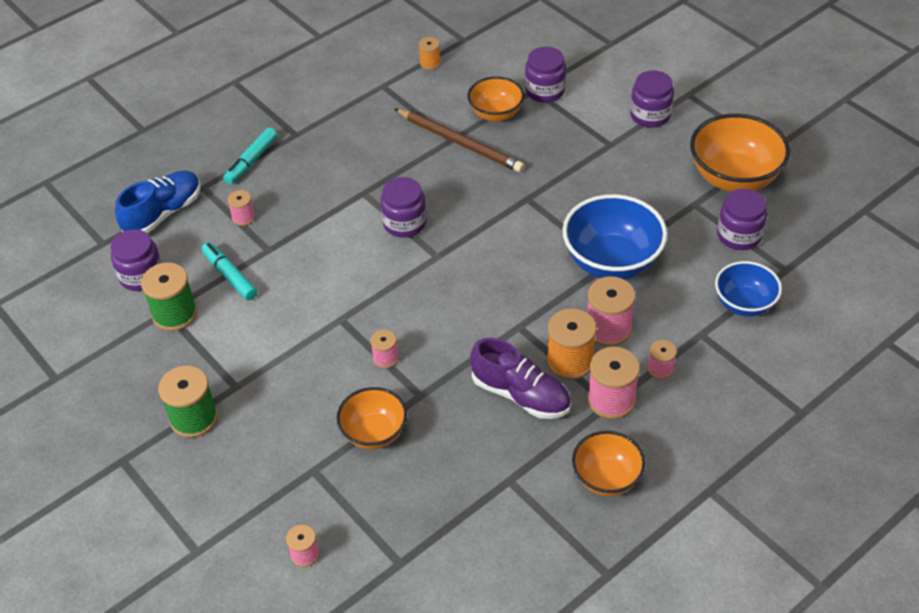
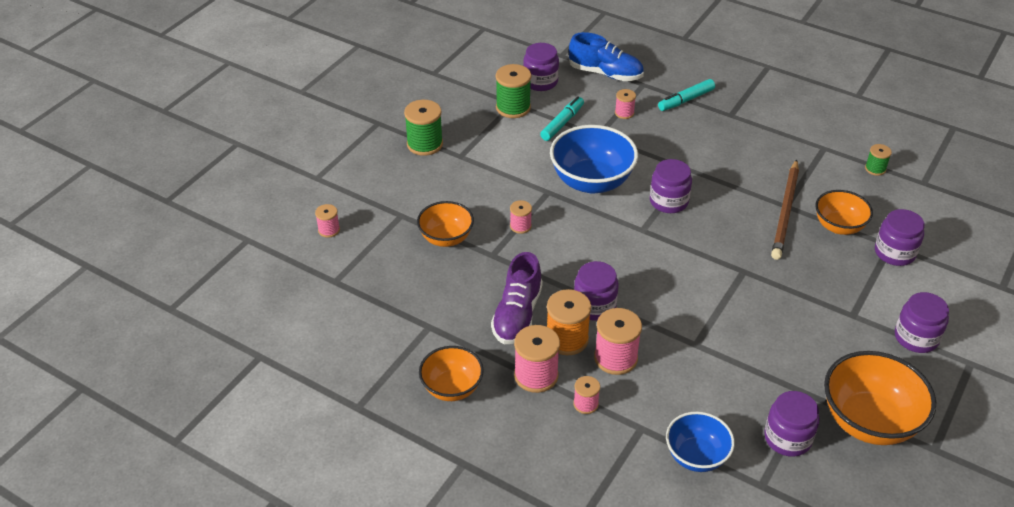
camera: 70 degrees right, 5 degrees down
turquoise marker [223,127,277,185] -> turquoise marker turned 45 degrees counterclockwise [658,79,715,111]
orange spool [419,37,441,70] -> green spool [865,144,892,176]
blue bowl [562,194,667,279] -> blue bowl moved to [550,125,638,194]
none -> purple jar [574,261,619,321]

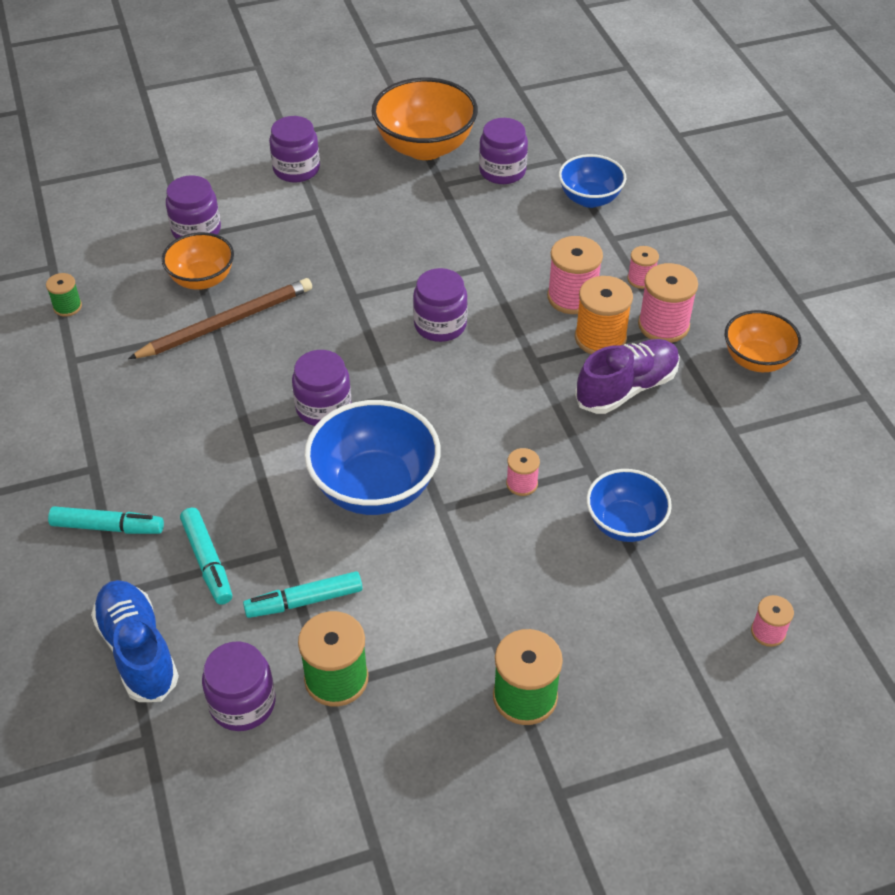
camera: 140 degrees left, 5 degrees up
orange bowl [417,201,474,247] -> blue bowl [586,469,672,542]
purple jar [574,261,619,321] -> purple jar moved to [413,268,468,342]
pink spool [615,89,636,119] -> turquoise marker [180,508,232,605]

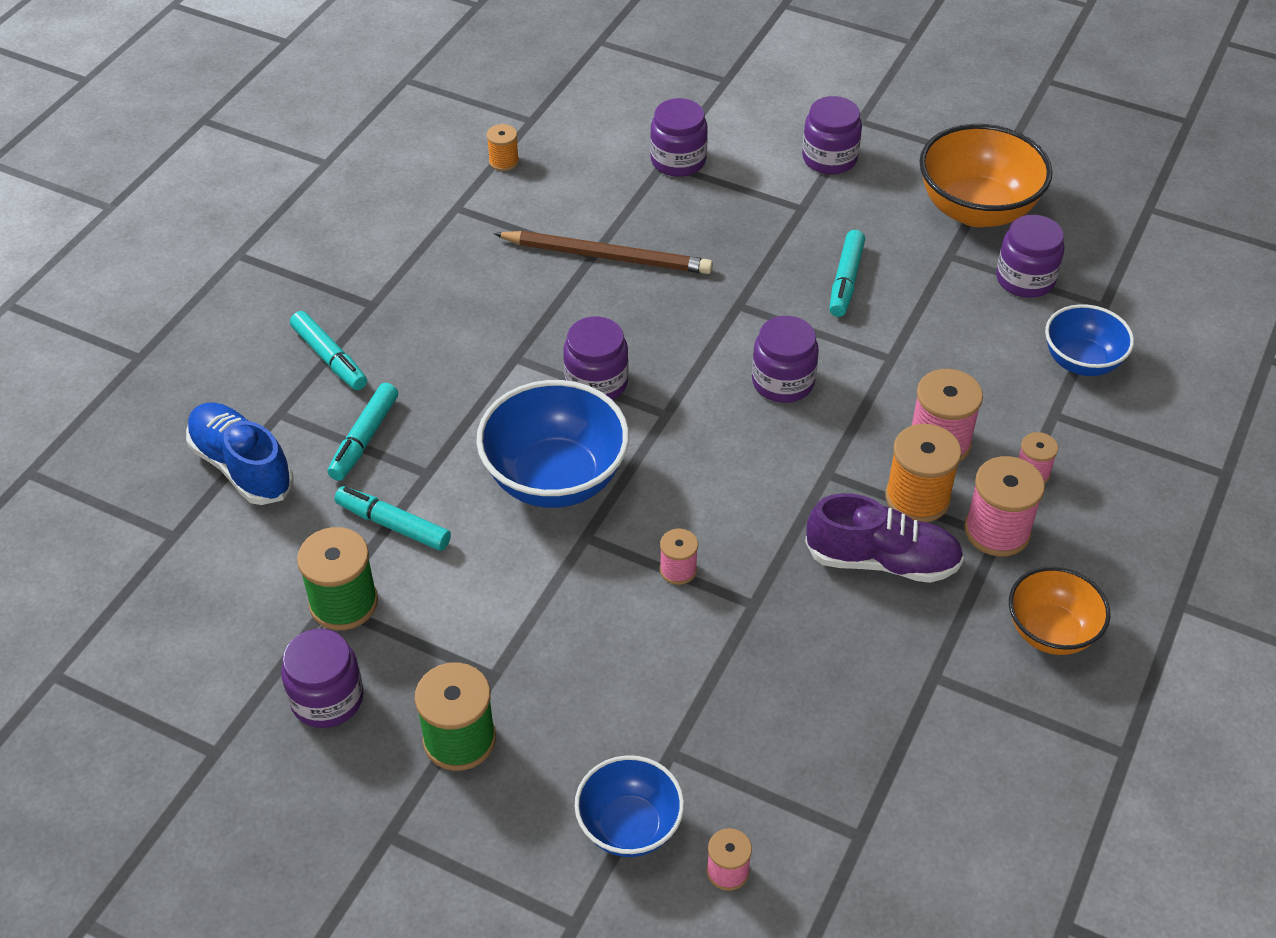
camera: 45 degrees right, 0 degrees up
green spool [46,273,82,317] -> orange spool [487,124,519,171]
blue shoe [91,580,179,702] -> blue shoe turned 60 degrees counterclockwise [186,403,294,505]
orange bowl [162,232,234,290] -> none
purple jar [202,642,276,731] -> purple jar moved to [281,629,364,728]
blue bowl [586,469,672,542] -> blue bowl moved to [575,755,684,857]
none -> turquoise marker [829,230,865,317]

